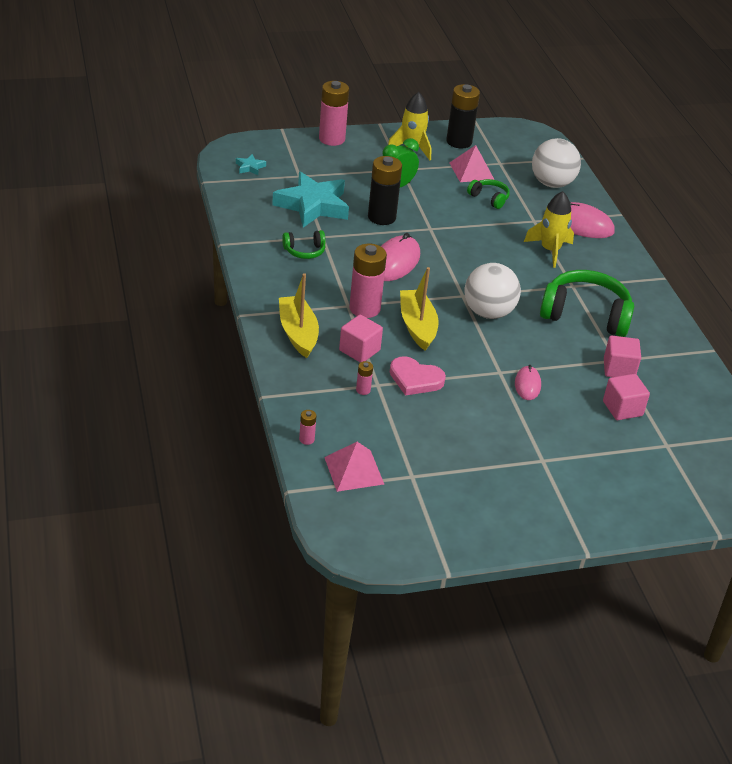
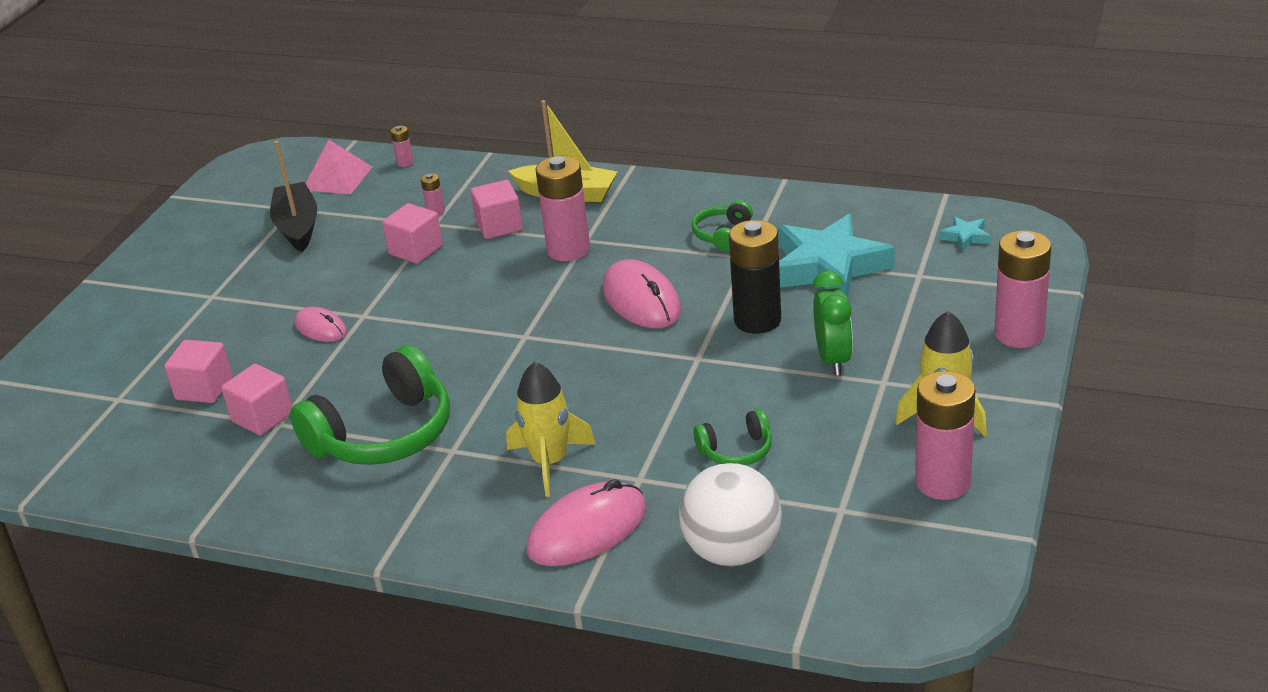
camera: 130 degrees right, 5 degrees down
pink heart [390,356,446,396] -> pink cube [382,203,443,264]
yellow boat [400,267,439,351] -> none
black battery [446,84,480,149] -> pink battery [915,371,975,500]
pink pyramid [450,145,495,182] -> none
white ball [464,263,521,319] -> none
none -> black boat [270,141,317,252]

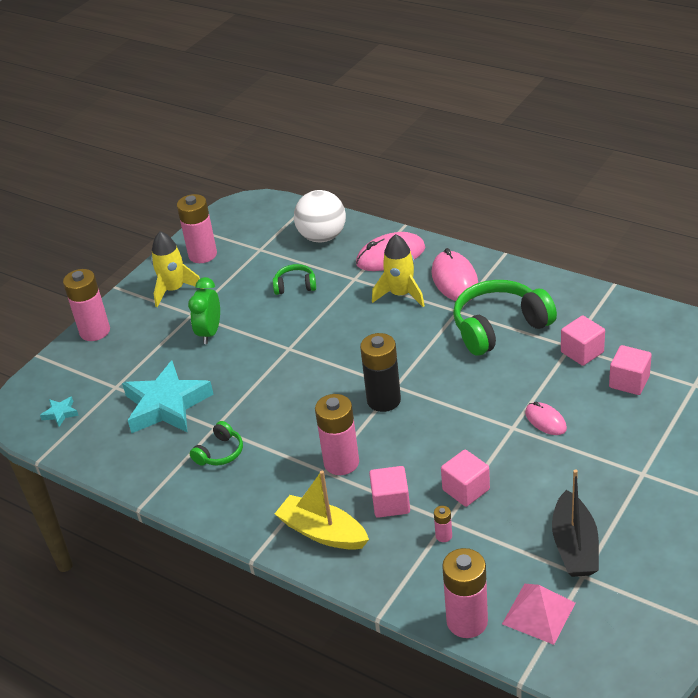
camera: 165 degrees left, 5 degrees up
pink battery [390,126,414,167] -> pink battery [442,548,488,638], size x2.30
pink mouse [603,259,681,328] -> pink mouse moved to [432,248,478,301]
black battery [729,220,781,334] -> black battery moved to [360,333,401,412]

